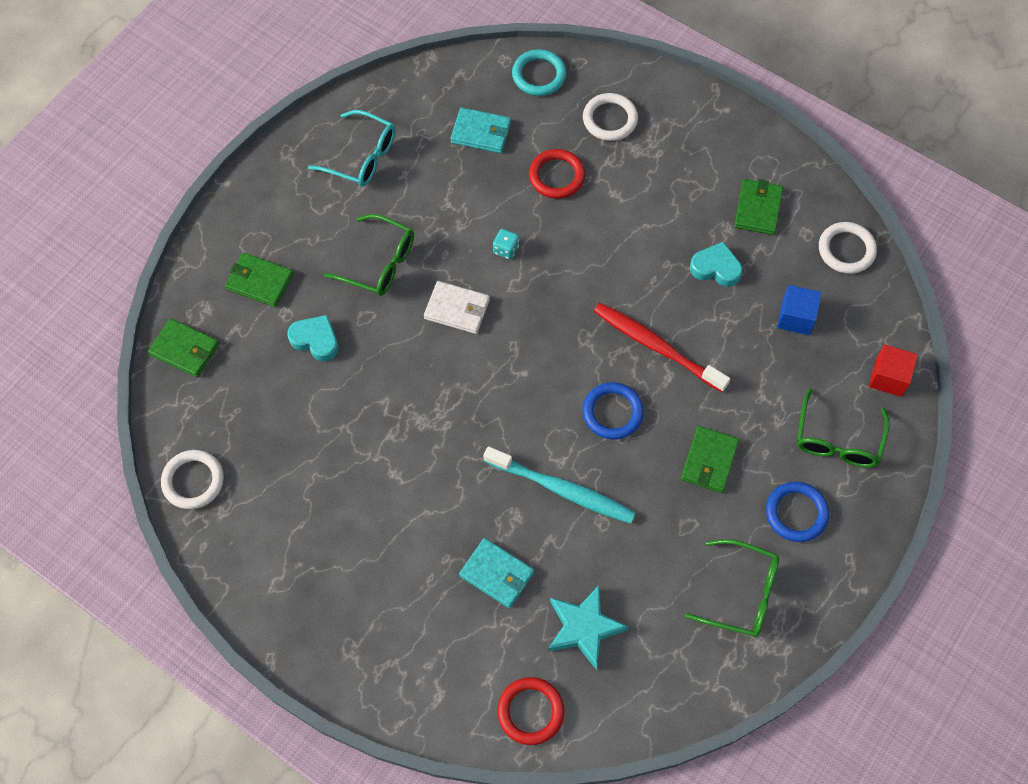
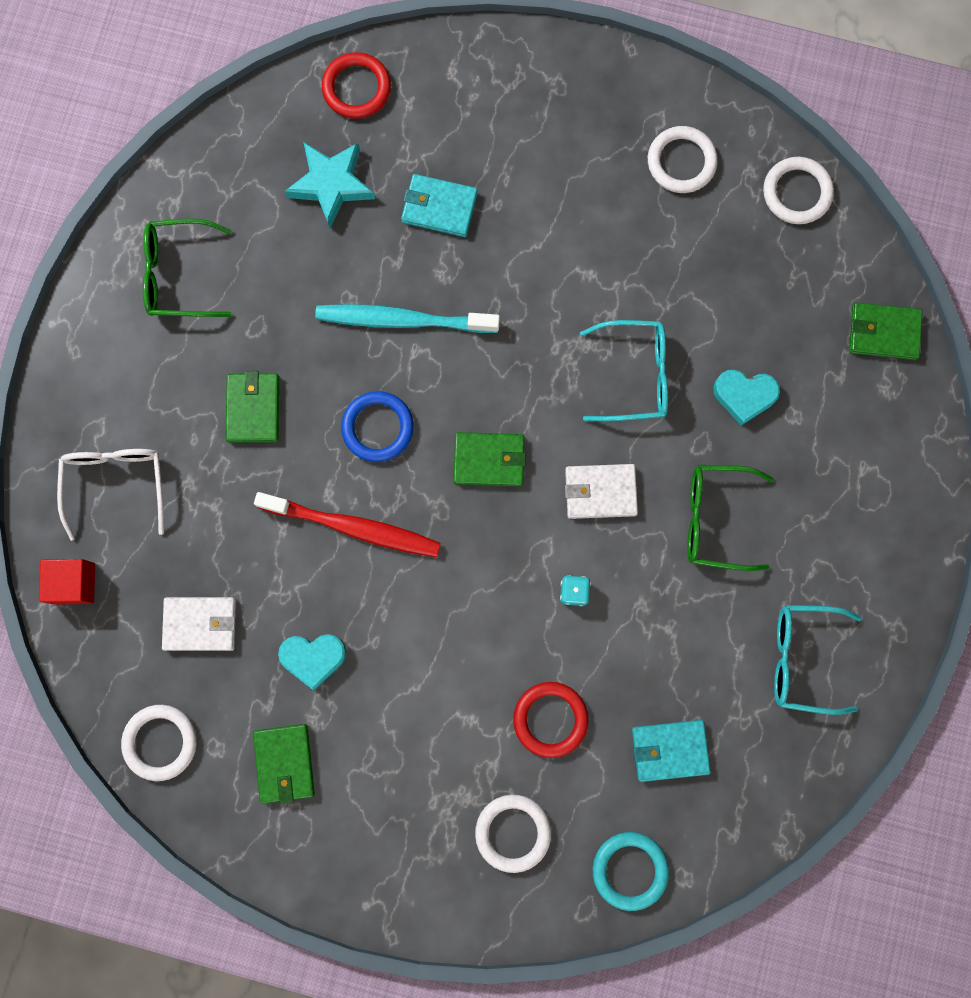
camera: 160 degrees right, 15 degrees up
green wallet [225,253,293,307] -> green wallet moved to [453,432,526,487]
blue ring [766,482,829,542] -> none
blue cube [777,285,821,335] -> white wallet [162,597,236,651]
green glasses [797,389,890,468] -> white glasses [57,449,164,541]
none -> turquoise glasses [580,320,668,421]
none -> white ring [648,126,718,193]

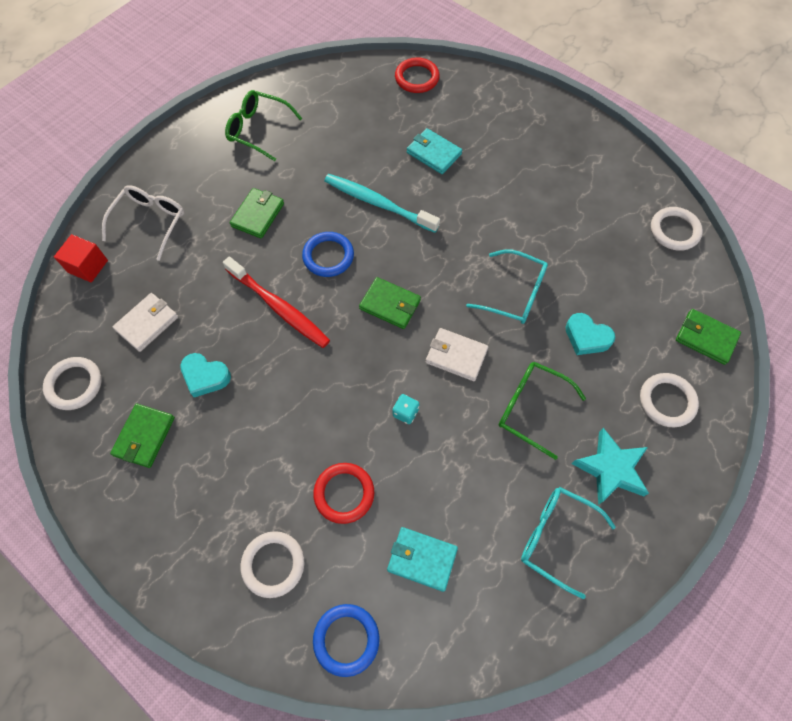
camera: 25 degrees right, 15 degrees down
white wallet [162,597,236,651] -> white wallet turned 75 degrees counterclockwise [113,293,178,352]
turquoise star [284,143,375,228] -> turquoise star moved to [572,428,649,505]
turquoise ring [593,832,669,911] -> blue ring [313,604,380,677]
white ring [648,126,718,193] -> white ring moved to [640,373,699,427]

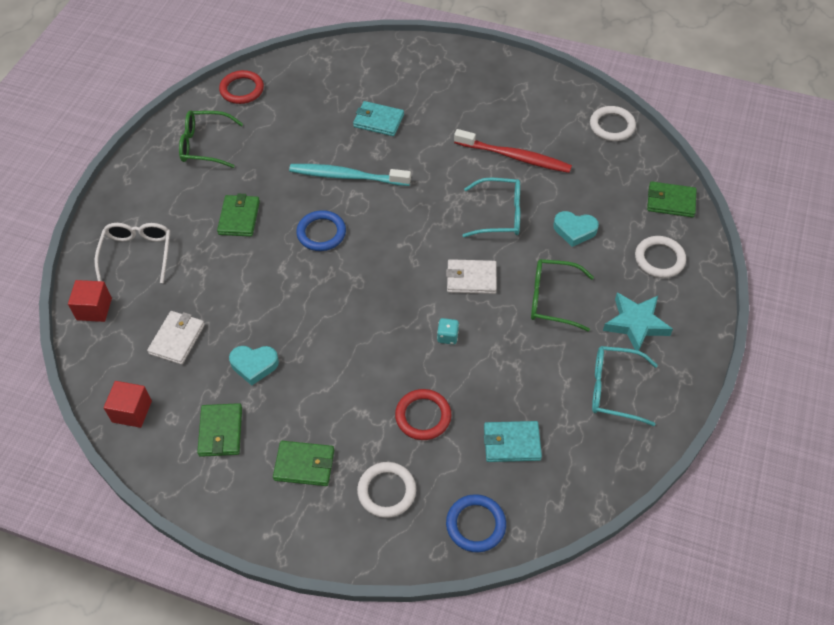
camera: 20 degrees left, 10 degrees down
white ring [43,357,102,410] -> red cube [104,381,152,428]
red toothbrush [223,256,330,348] -> red toothbrush moved to [454,129,572,173]
green wallet [359,277,421,329] -> green wallet moved to [273,441,334,486]
red ring [395,57,440,93] -> red ring moved to [219,70,264,104]

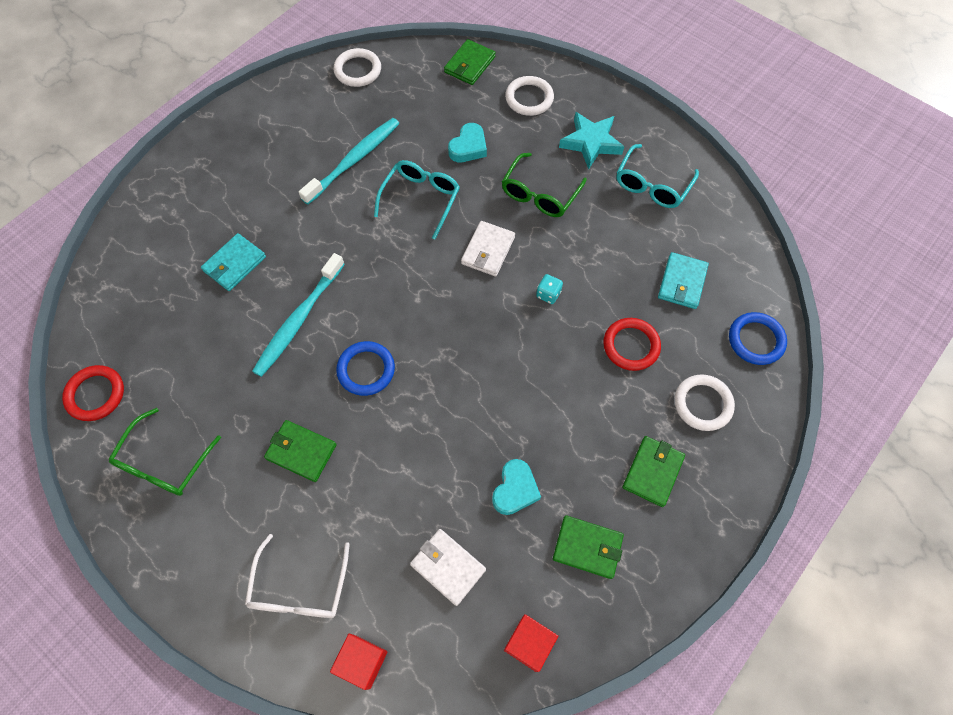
camera: 70 degrees left, 10 degrees up
white glasses [95,223,170,283] -> white glasses turned 105 degrees counterclockwise [245,534,350,618]
red toothbrush [454,129,572,173] -> turquoise toothbrush [299,118,400,205]

